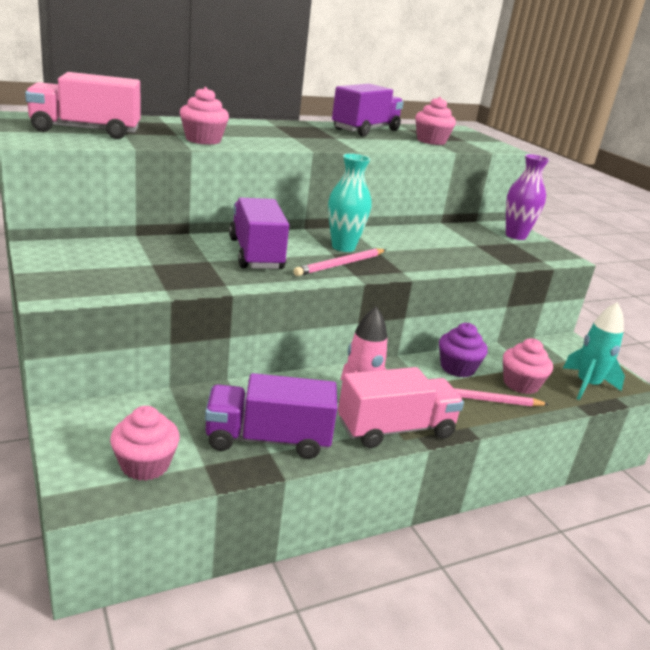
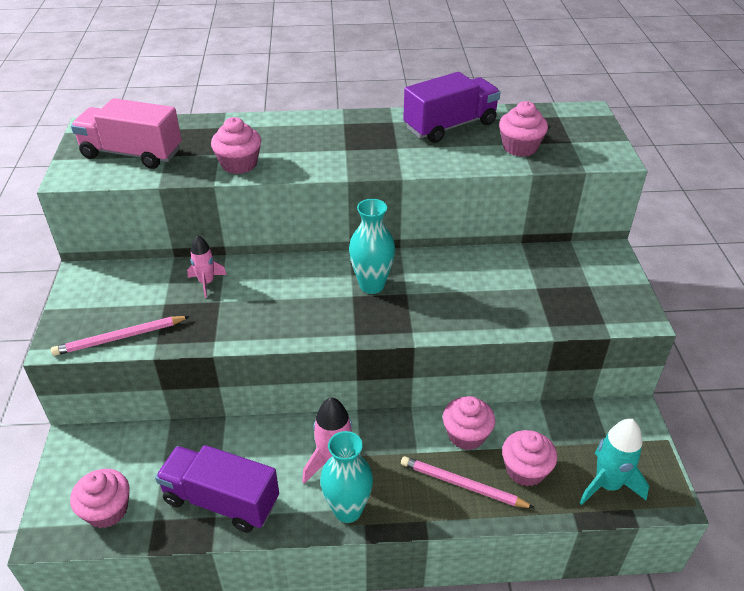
camera: 25 degrees right, 15 degrees up
purple truck [229,198,289,269] -> none
pink pencil [294,248,386,276] -> pink pencil moved to [51,316,190,356]
pink truck [338,367,464,448] -> turquoise vase [320,431,373,523]
purple cupcake [439,323,488,377] -> pink cupcake [443,396,495,450]
purple vase [506,154,549,240] -> none
none -> pink rocket [187,235,227,298]

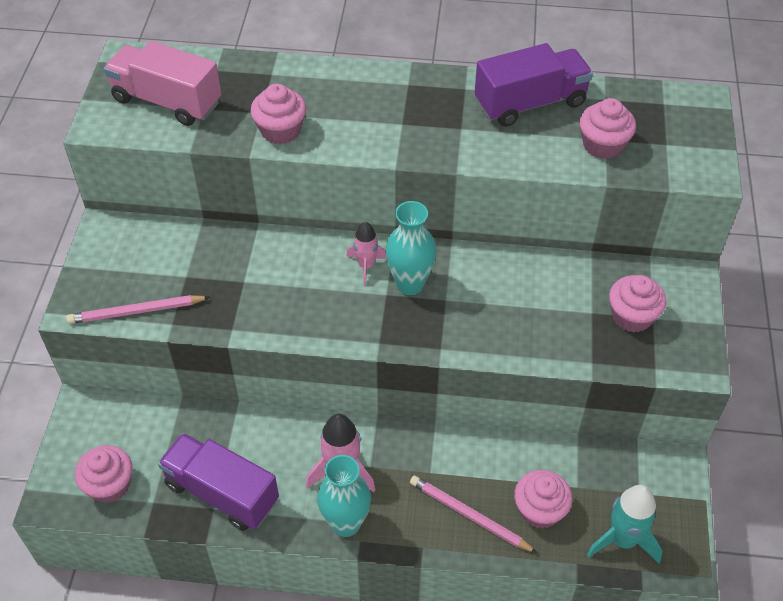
camera: 10 degrees right, 10 degrees up
pink rocket [187,235,227,298] -> pink rocket moved to [346,222,386,285]
pink cupcake [443,396,495,450] -> pink cupcake moved to [609,275,666,333]

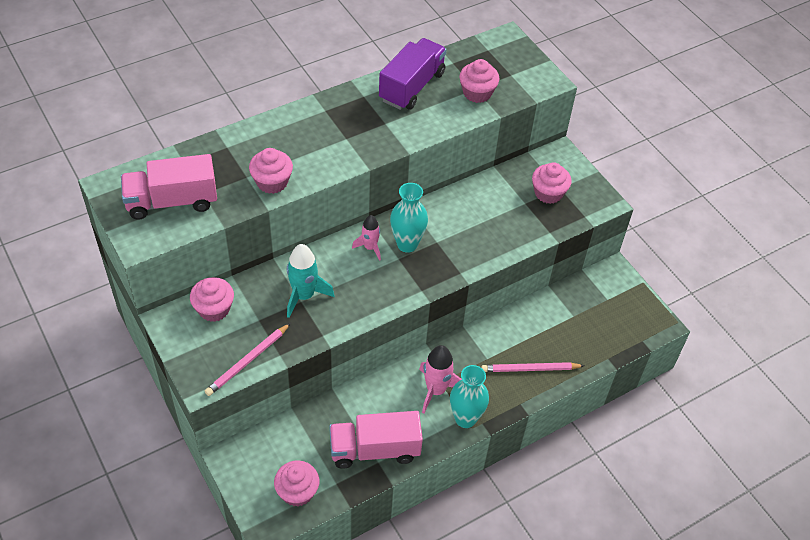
camera: 40 degrees left, 0 degrees up
purple truck [158,433,279,531] -> pink truck [329,411,423,469]
pink cupcake [514,470,572,529] -> pink cupcake moved to [190,277,234,322]
turquoise rocket [587,485,662,563] -> turquoise rocket moved to [287,244,334,318]

